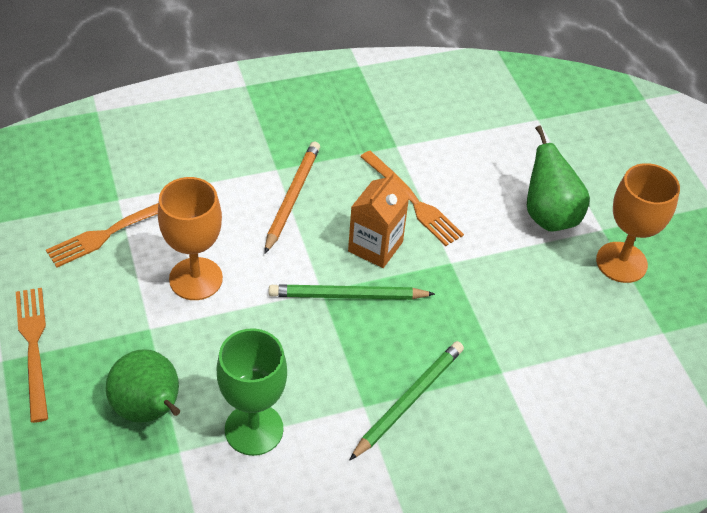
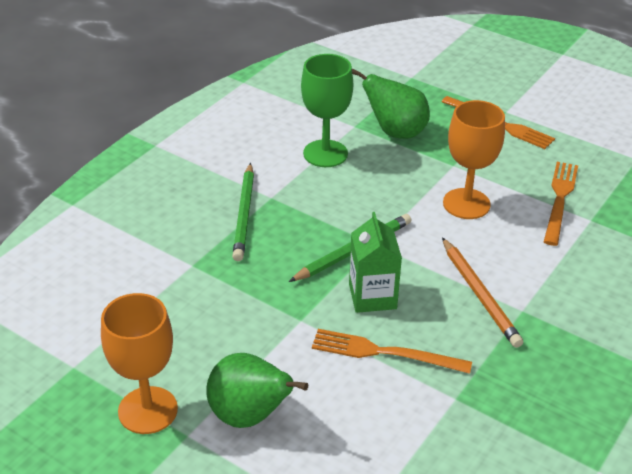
camera: 145 degrees right, 10 degrees down
orange carton [348,172,409,268] -> green carton [349,212,402,313]

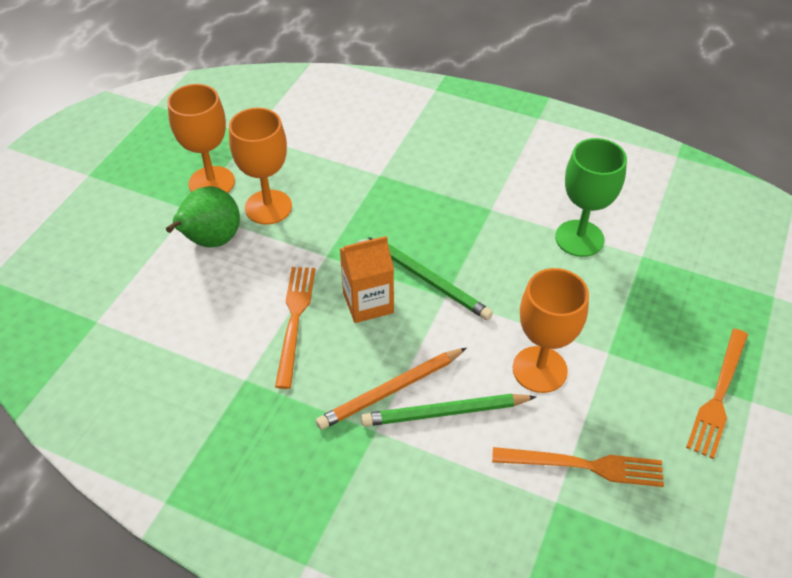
camera: 80 degrees right, 10 degrees up
green pencil [232,163,254,261] -> green pencil moved to [361,394,536,426]
green carton [349,212,402,313] -> orange carton [340,236,394,323]
green pear [352,68,430,139] -> none
none -> orange goblet [229,108,292,225]

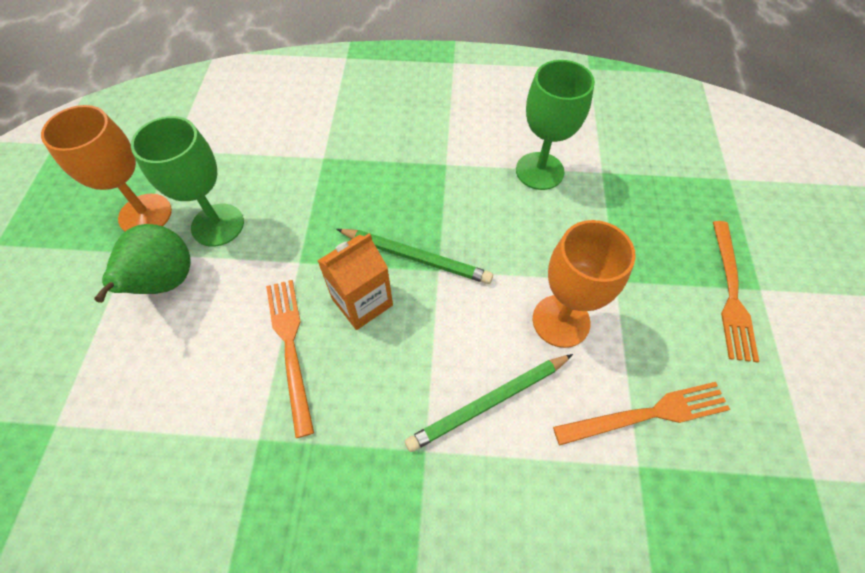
camera: 20 degrees left, 10 degrees up
orange goblet [229,108,292,225] -> green goblet [131,116,244,247]
orange pencil [316,348,466,430] -> none

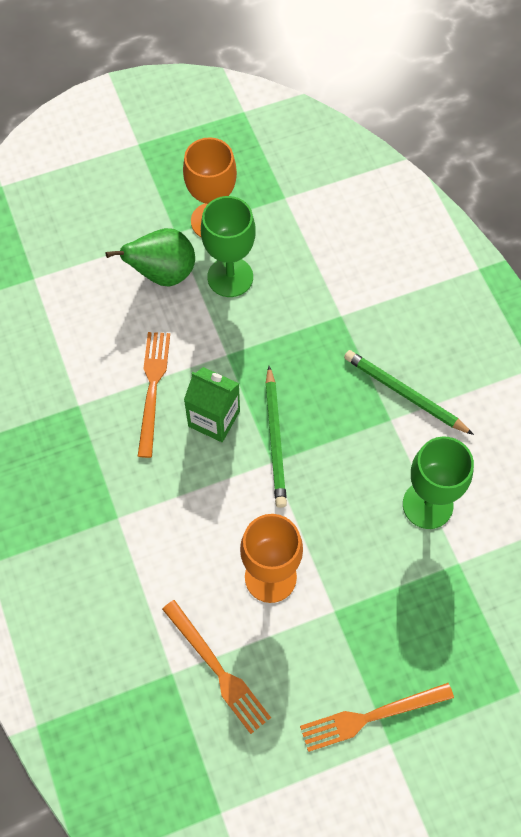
camera: 65 degrees right, 5 degrees up
orange fork [266,280,314,438] -> orange fork turned 45 degrees counterclockwise [138,332,170,458]
orange carton [317,233,393,330] -> green carton [184,367,240,442]
green pencil [405,354,573,452] -> green pencil moved to [344,350,474,435]

